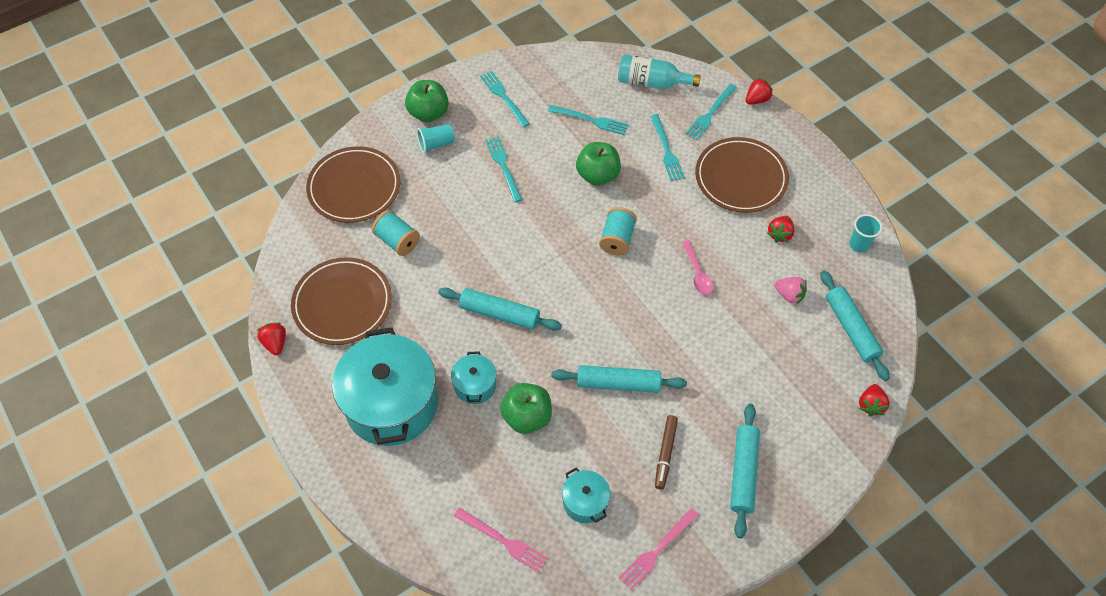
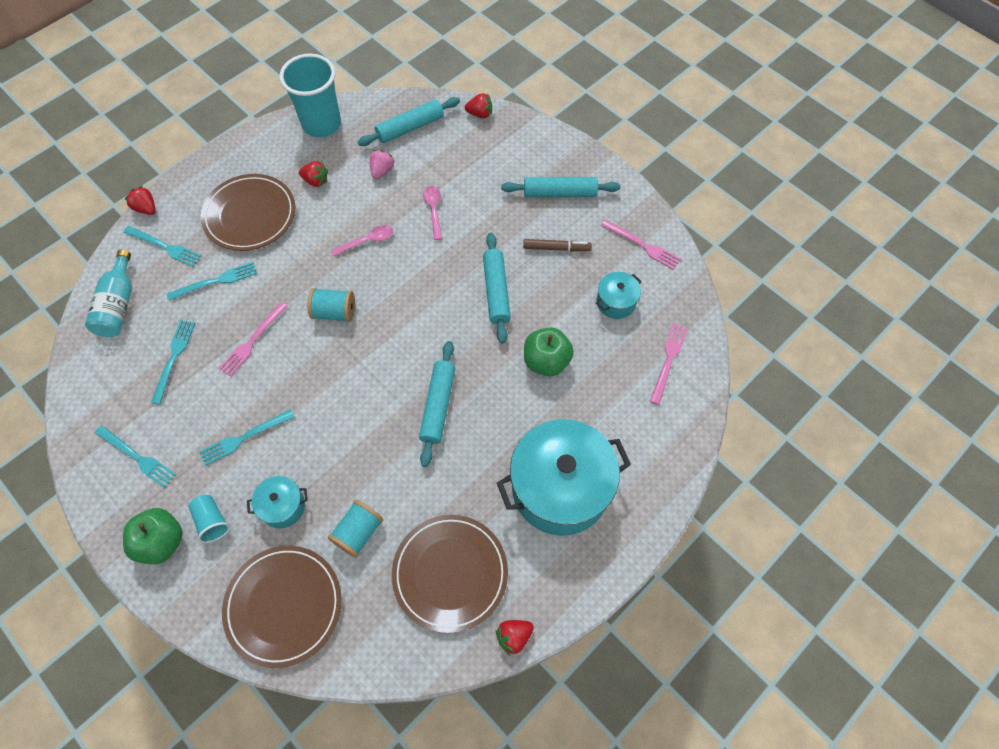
camera: 100 degrees left, 5 degrees up
turquoise pot [451,351,496,404] -> turquoise pot moved to [247,476,308,528]
turquoise fork [480,71,530,127] -> turquoise fork turned 105 degrees counterclockwise [95,425,176,488]
green apple [576,142,621,186] -> pink fork [218,302,288,377]
turquoise cup [849,214,882,253] -> turquoise cup [279,53,341,137], size x2.12
none -> pink spoon [423,186,442,240]

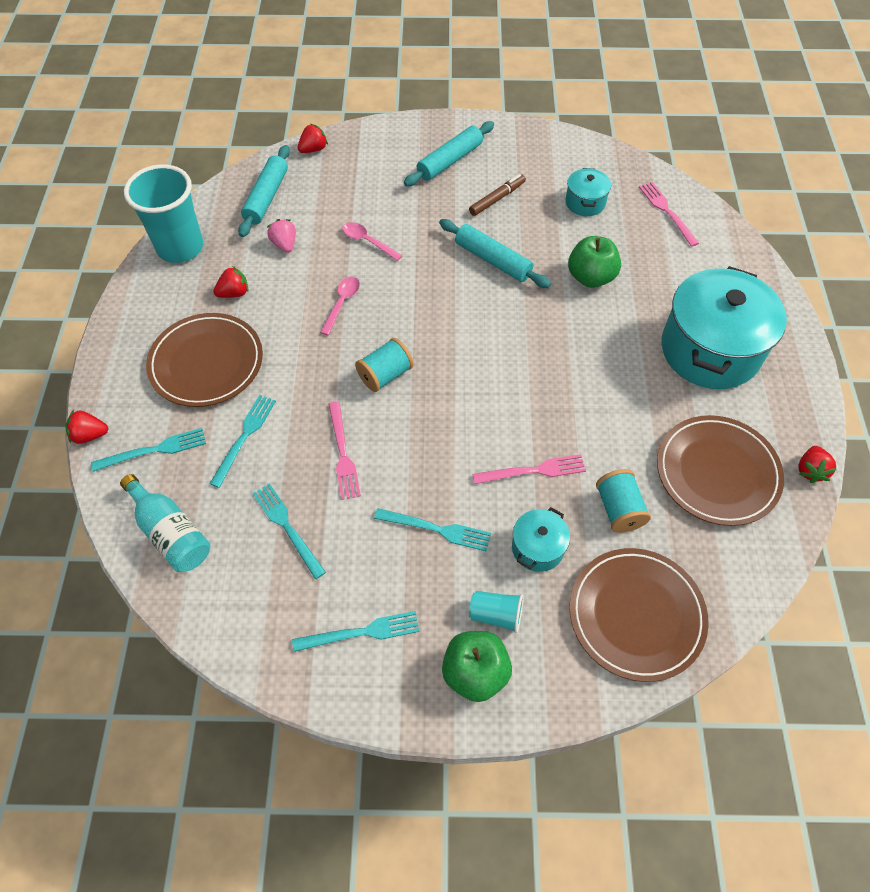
camera: 45 degrees left, 5 degrees down
turquoise fork [199,409,295,466] -> turquoise fork turned 90 degrees counterclockwise [374,508,491,552]
turquoise rolling pin [419,341,455,467] -> none
pink fork [601,219,681,270] -> pink fork moved to [472,454,586,484]

